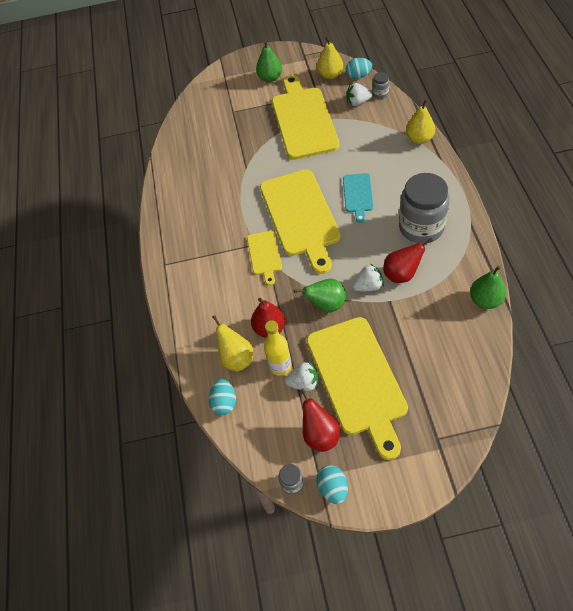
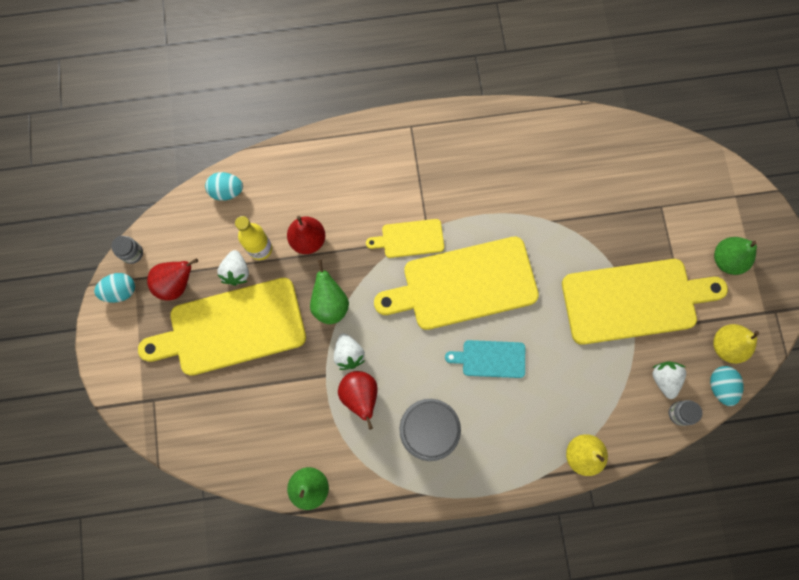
camera: 85 degrees right, 20 degrees up
yellow pear [212,315,253,371] -> none

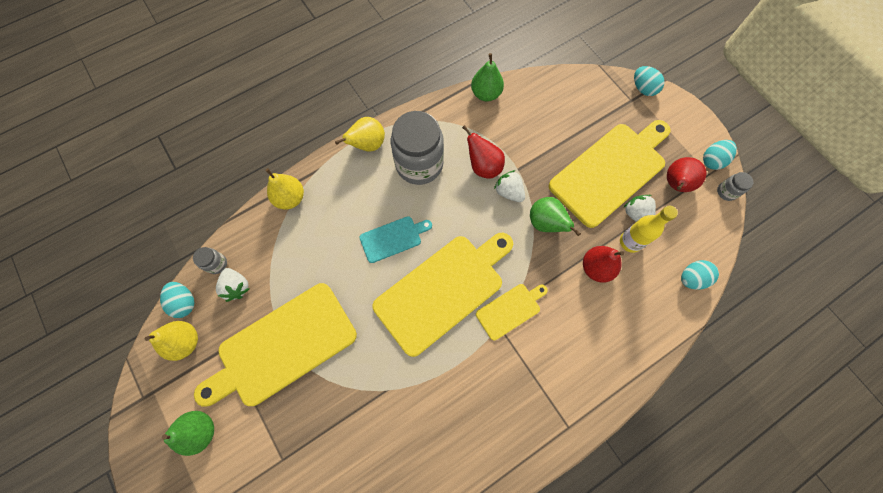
camera: 155 degrees right, 5 degrees down
none -> yellow pear [335,117,385,152]
none -> turquoise egg [634,66,665,96]

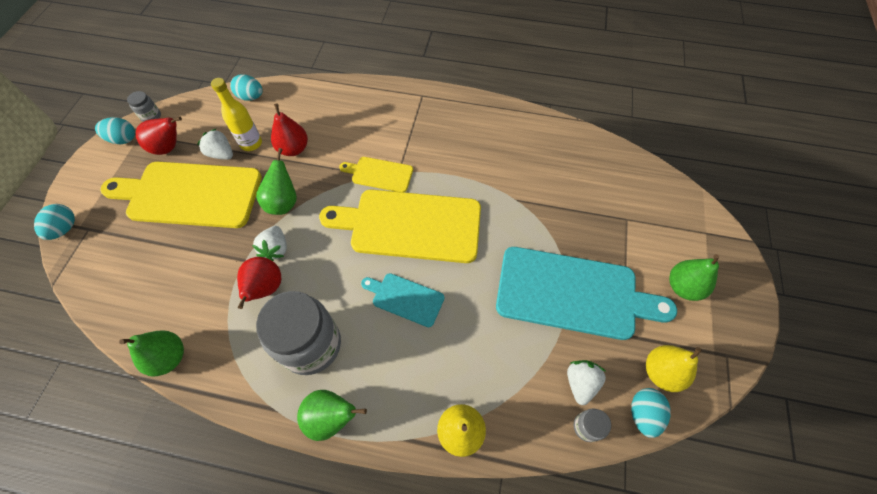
camera: 135 degrees left, 10 degrees down
yellow cutting board [194,283,357,406] -> turquoise cutting board [496,247,677,340]
yellow pear [335,117,385,152] -> green pear [297,390,367,441]
white strawberry [623,195,656,222] -> white strawberry turned 105 degrees clockwise [197,129,233,160]

